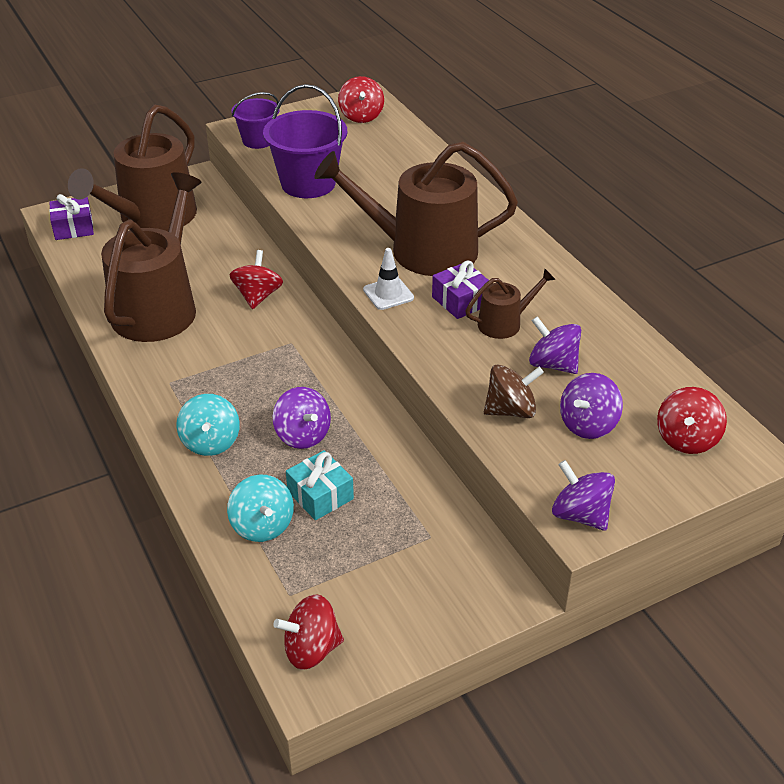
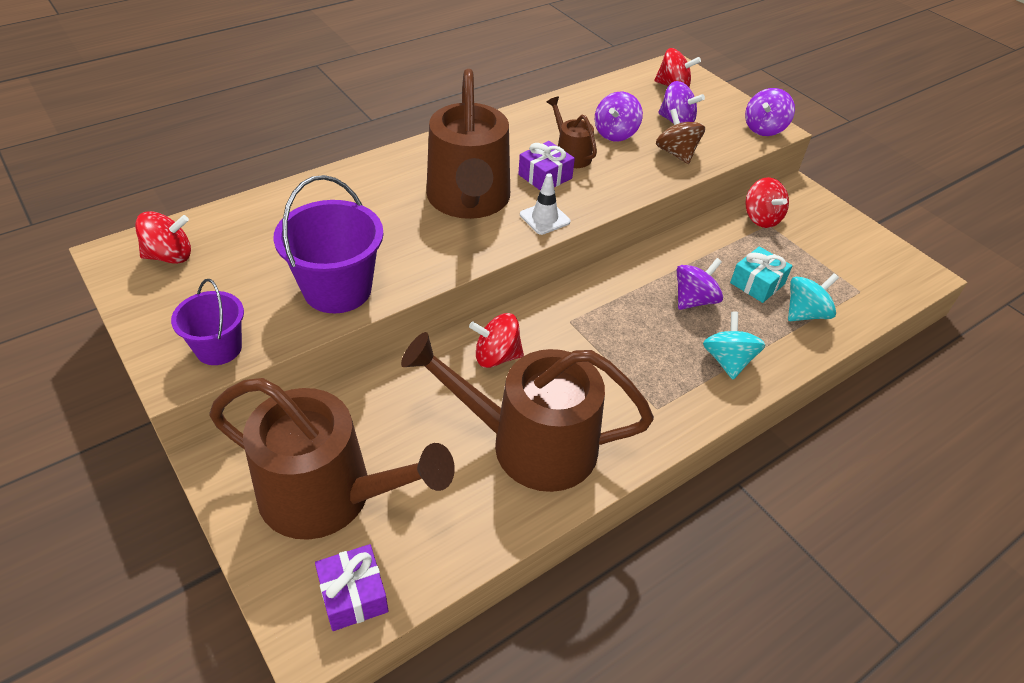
camera: 100 degrees left, 5 degrees up
turquoise spinning top [177,394,240,456] -> turquoise spinning top turned 75 degrees counterclockwise [703,312,765,380]
red spinning top [274,594,344,670] -> red spinning top moved to [745,177,789,228]

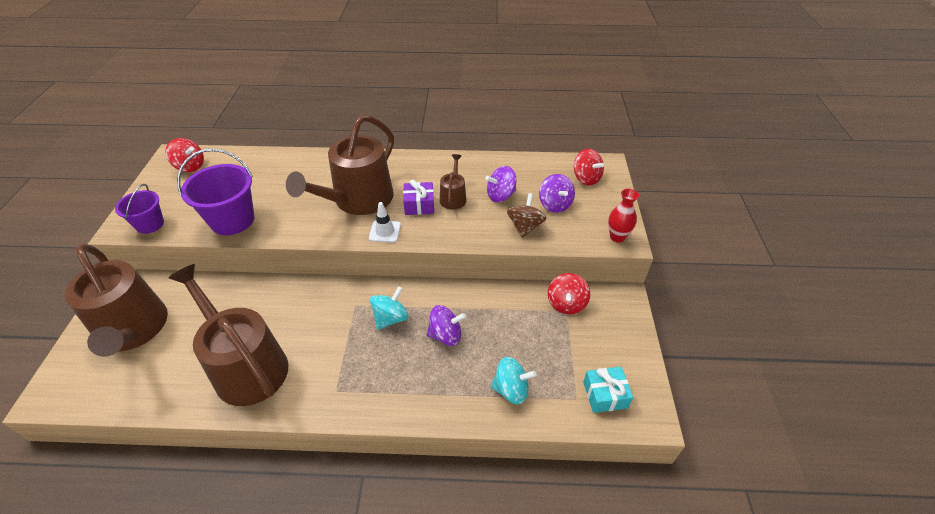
camera: 40 degrees right, 0 degrees up
purple gift [315,544,388,631] -> none
red spinning top [469,313,524,368] -> none
turquoise spinning top [703,312,765,380] -> turquoise spinning top moved to [370,286,409,330]
turquoise gift [730,246,792,303] -> turquoise gift moved to [583,367,633,413]
purple spinning top [745,88,795,136] -> red vase [608,189,639,243]

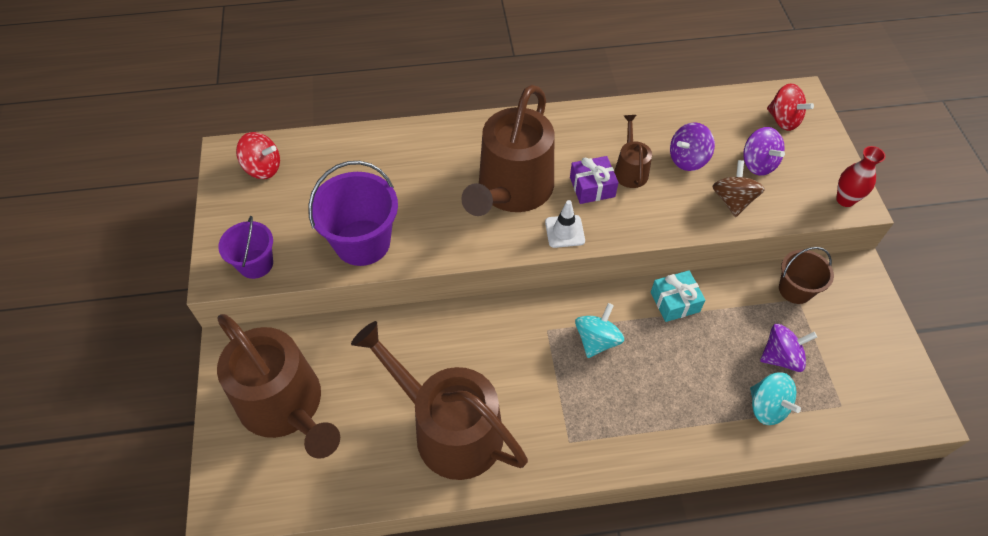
camera: 10 degrees left, 10 degrees up
purple spinning top [426,305,466,346] -> purple spinning top moved to [760,324,817,372]
turquoise spinning top [490,357,537,404] -> turquoise spinning top turned 60 degrees clockwise [750,372,801,425]
red spinning top [548,273,590,314] -> brown bucket [779,247,834,304]
turquoise gift [583,367,633,413] -> turquoise gift moved to [651,270,705,322]

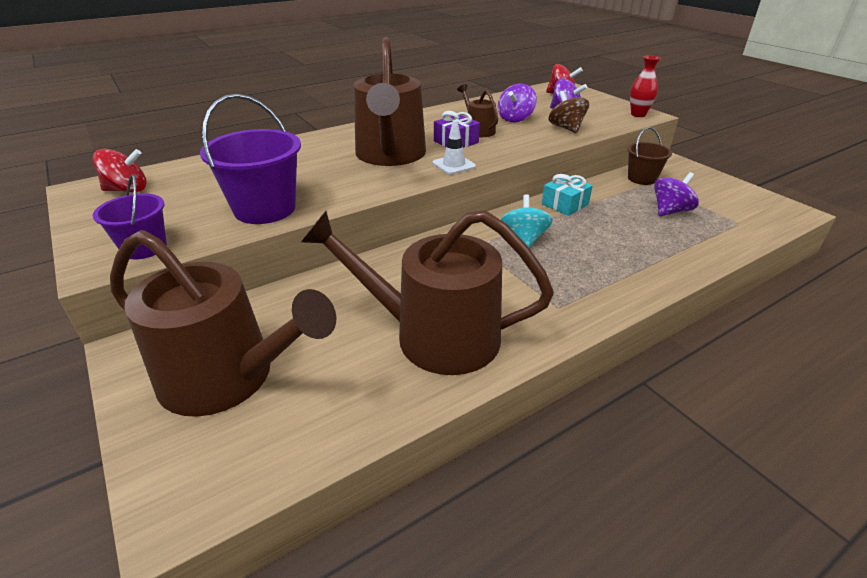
camera: 25 degrees left, 20 degrees down
turquoise spinning top [750,372,801,425] -> none

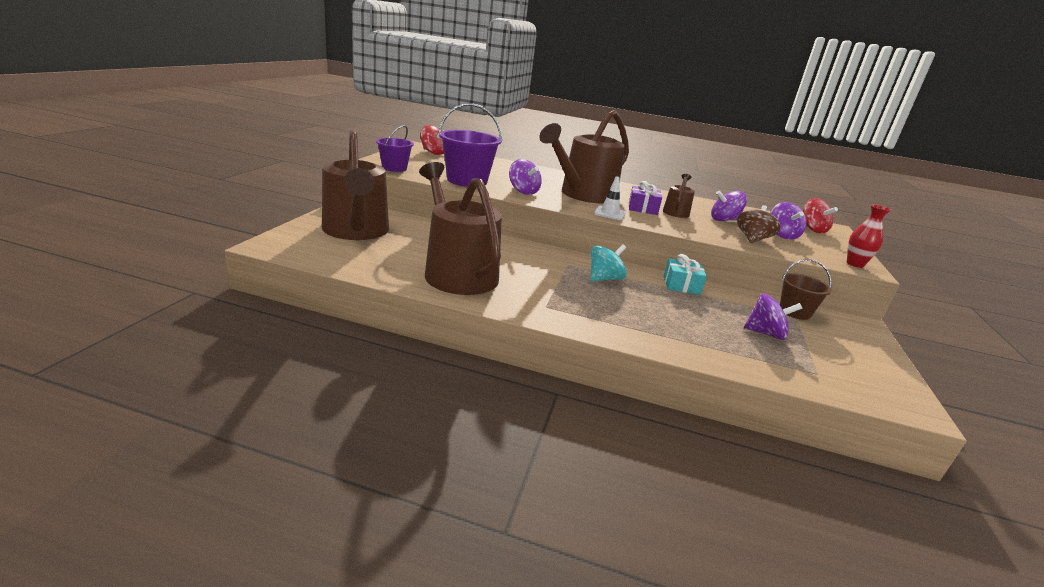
camera: 45 degrees right, 10 degrees down
none -> purple spinning top [509,159,542,195]

